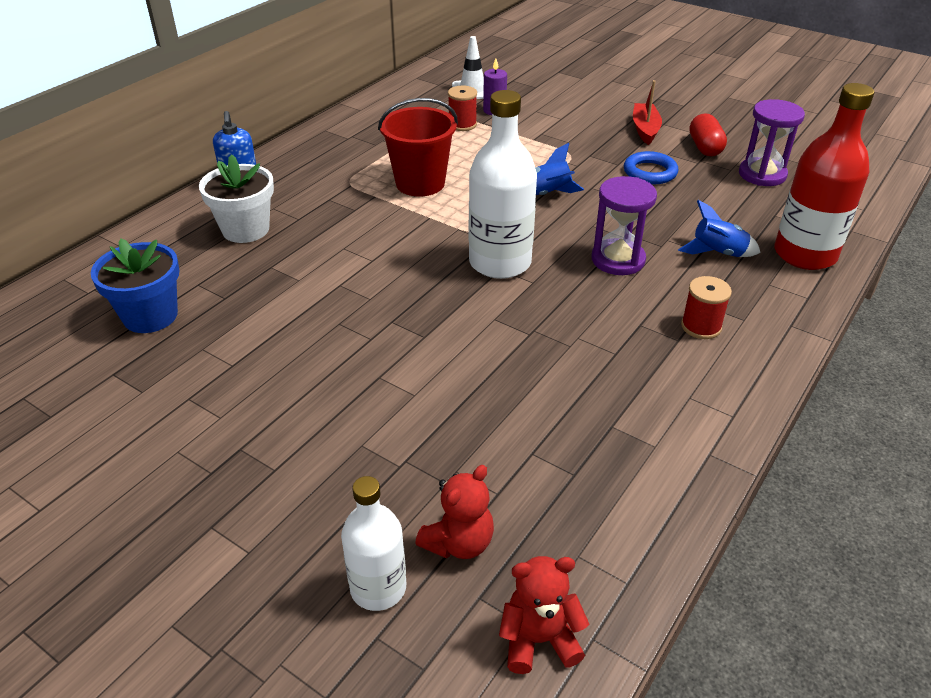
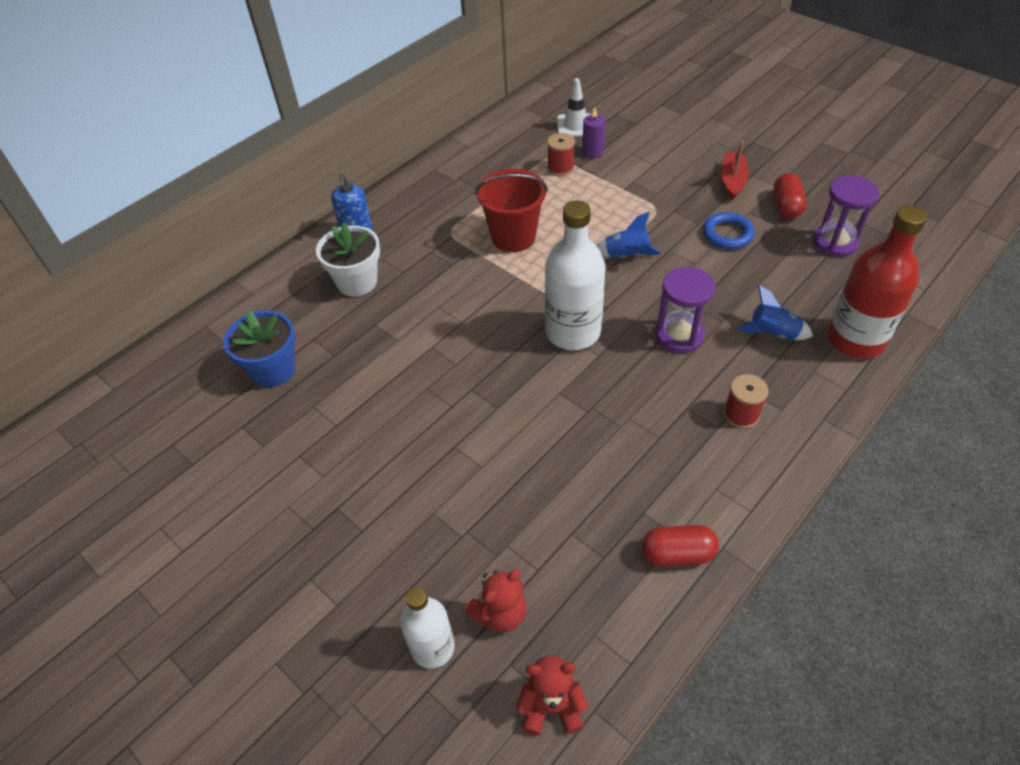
camera: 10 degrees right, 10 degrees up
none -> red capsule [642,525,719,567]

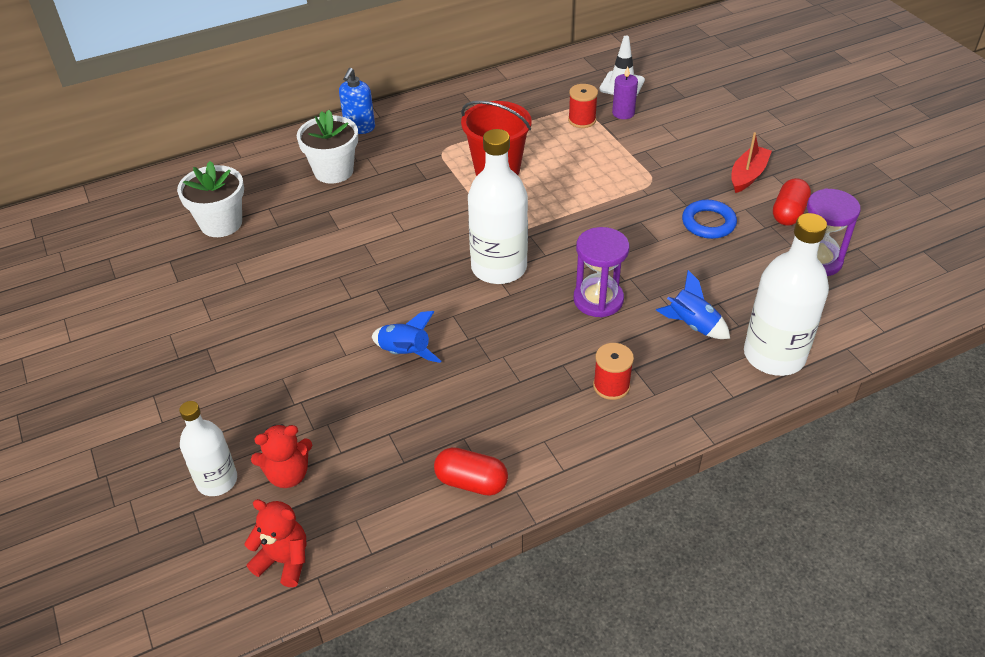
camera: 20 degrees right, 5 degrees down
blue flower pot [223,310,296,387] -> white flower pot [177,161,244,237]
blue rocket [596,211,661,258] -> blue rocket moved to [372,311,441,363]
red bottle [827,205,927,359] -> white bottle [744,213,829,376]

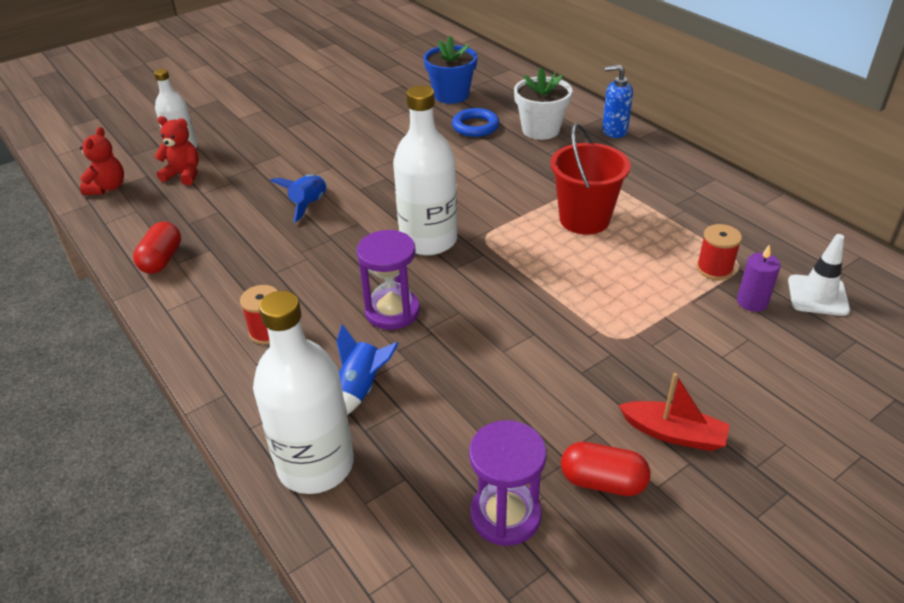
camera: 80 degrees right, 5 degrees down
white flower pot [177,161,244,237] -> blue flower pot [423,36,477,104]
red teddy bear [251,424,312,488] -> red teddy bear turned 135 degrees clockwise [154,116,199,185]
blue ring [682,200,737,239] -> blue ring moved to [452,108,499,137]

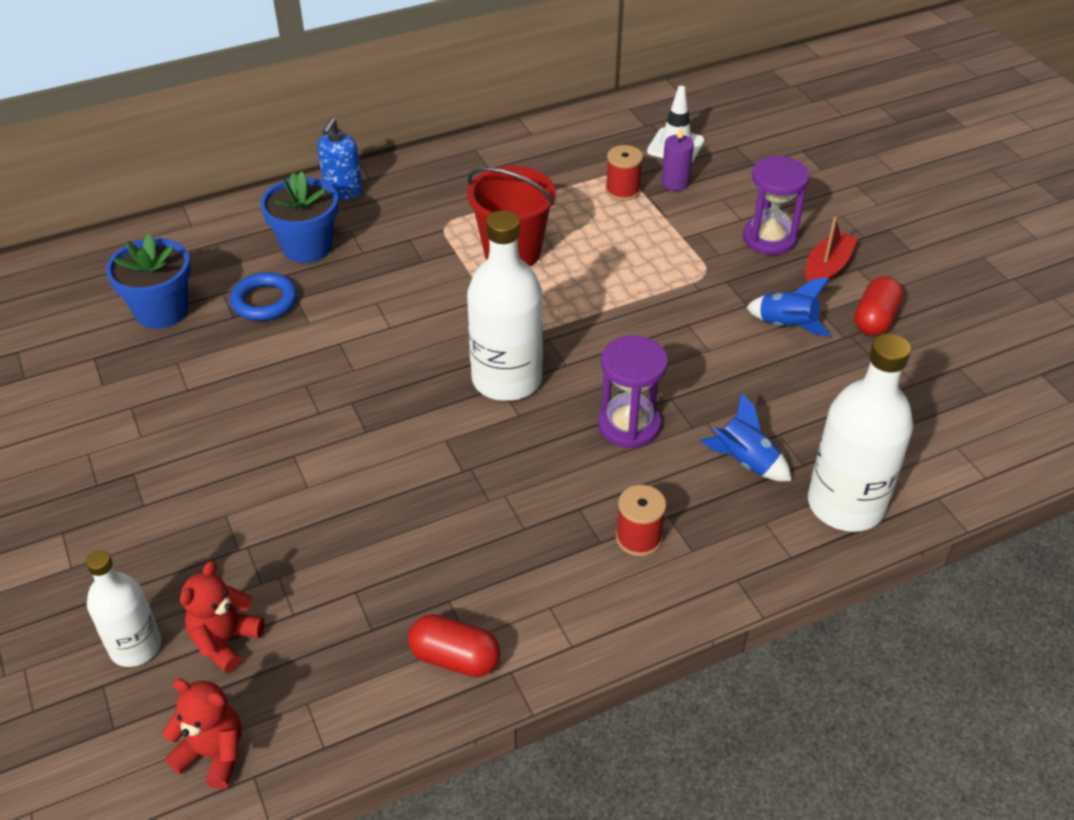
camera: 80 degrees left, 5 degrees up
blue rocket [270,174,327,222] -> blue rocket moved to [746,277,832,337]
purple hourglass [469,420,546,546] -> purple hourglass moved to [743,156,810,255]
white flower pot [514,68,573,140] -> blue flower pot [260,172,338,263]

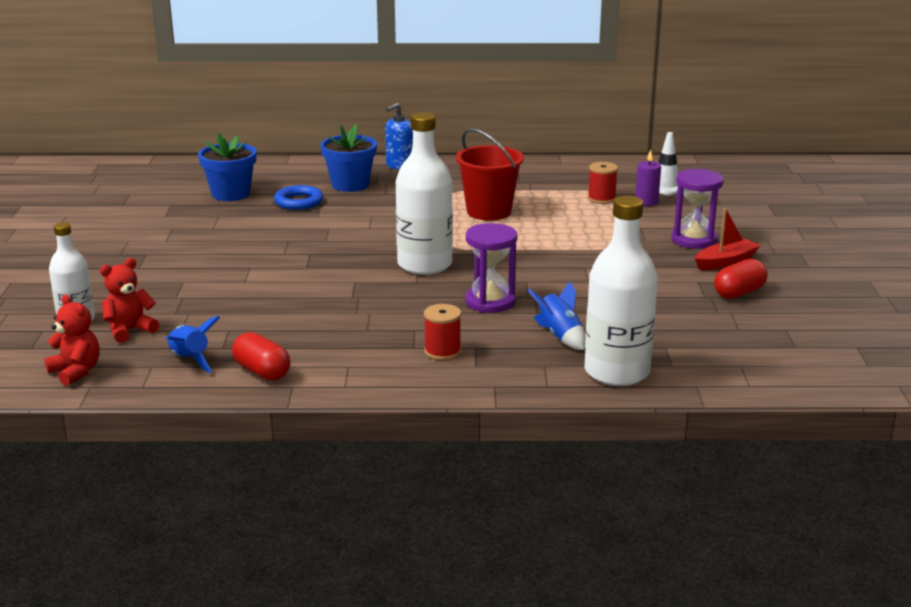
camera: 25 degrees right, 20 degrees down
blue rocket [746,277,832,337] -> blue rocket moved to [165,316,220,373]

